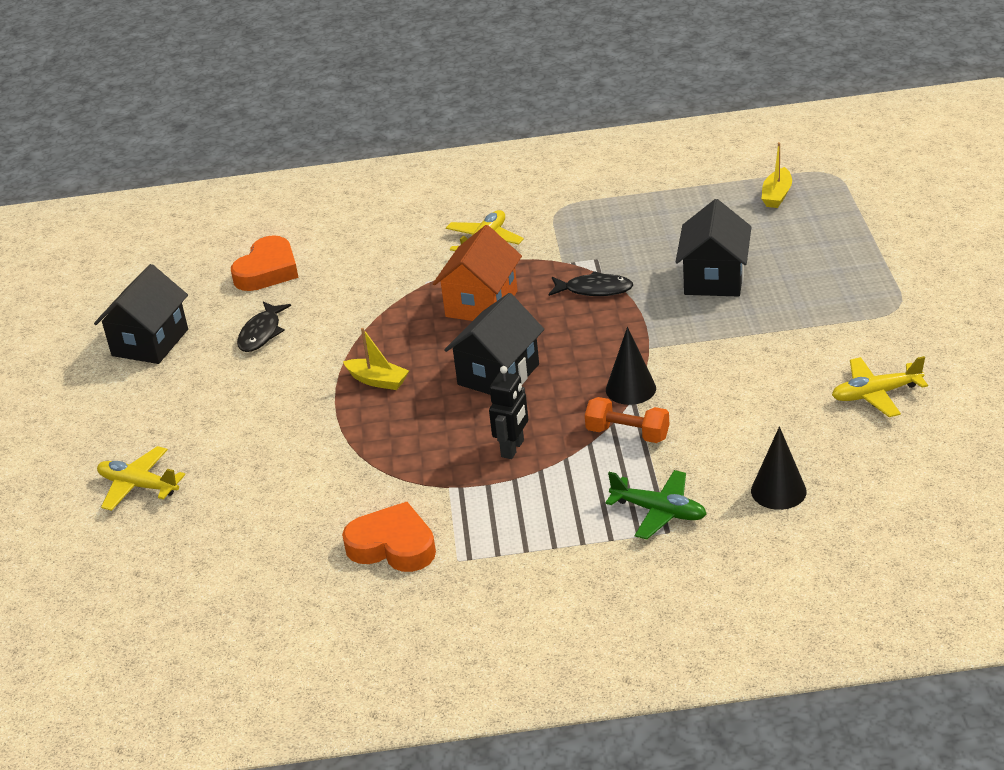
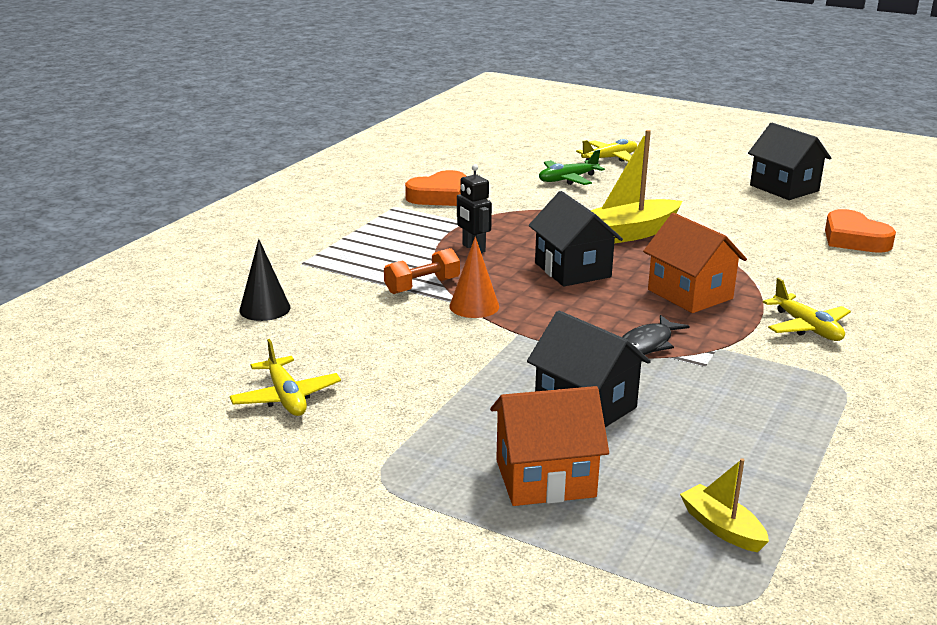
camera: 120 degrees right, 10 degrees down
black fish [237,302,291,352] -> none
yellow boat [343,328,409,390] -> yellow boat [590,130,682,244], size x1.90
green plane [605,470,706,539] -> green plane moved to [539,150,605,185]
black cone [606,327,656,405] -> orange cone [449,237,499,318]
yellow plane [832,356,928,417] -> yellow plane turned 135 degrees clockwise [229,339,341,416]
none -> orange house [490,386,609,506]

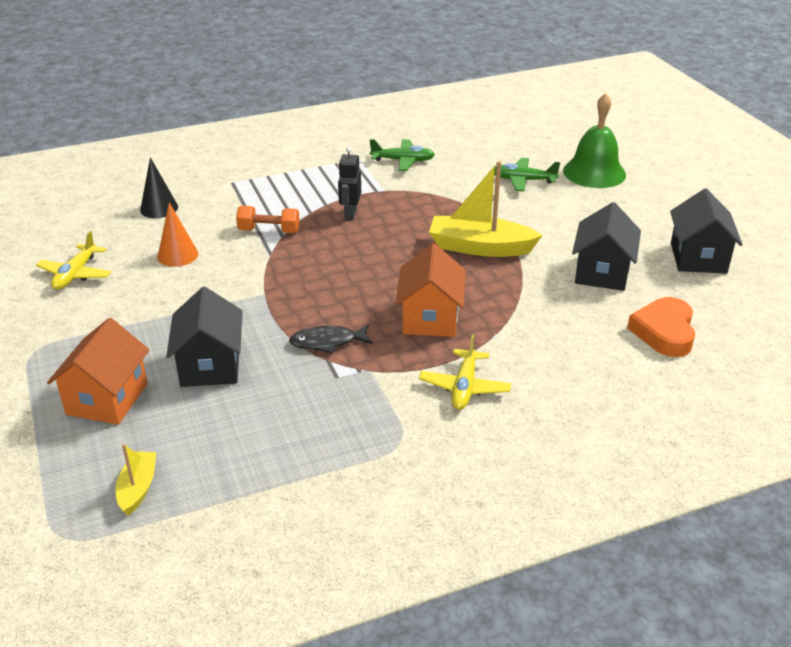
camera: 40 degrees right, 10 degrees up
orange heart [405,170,466,206] -> green plane [370,139,435,171]
orange cone [449,237,499,318] -> orange cone moved to [158,202,198,267]
orange house [490,386,609,506] -> orange house turned 75 degrees clockwise [47,318,149,425]
black house [529,191,623,287] -> black house moved to [572,202,641,291]
yellow plane [576,139,637,162] -> green bell [563,93,626,188]

